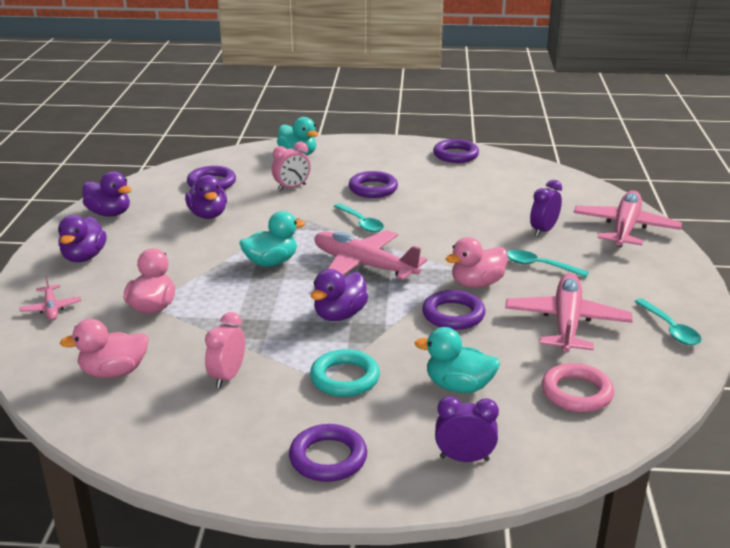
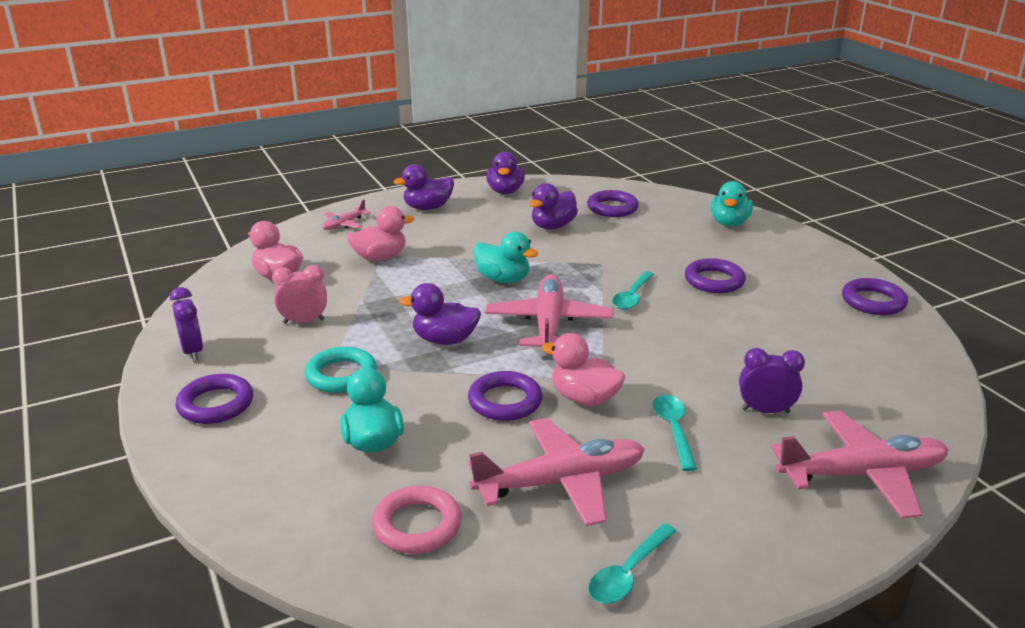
camera: 60 degrees right, 0 degrees up
pink clock [272,142,311,191] -> none
purple clock [435,396,499,462] -> purple clock moved to [170,287,203,361]

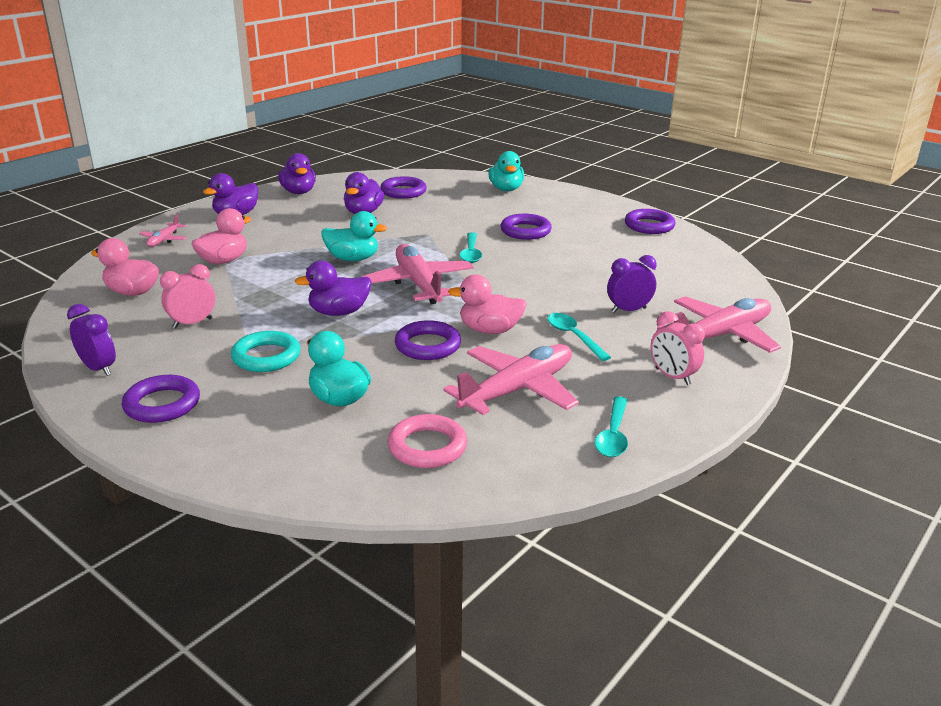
camera: 25 degrees left, 0 degrees up
none -> pink clock [651,311,705,385]

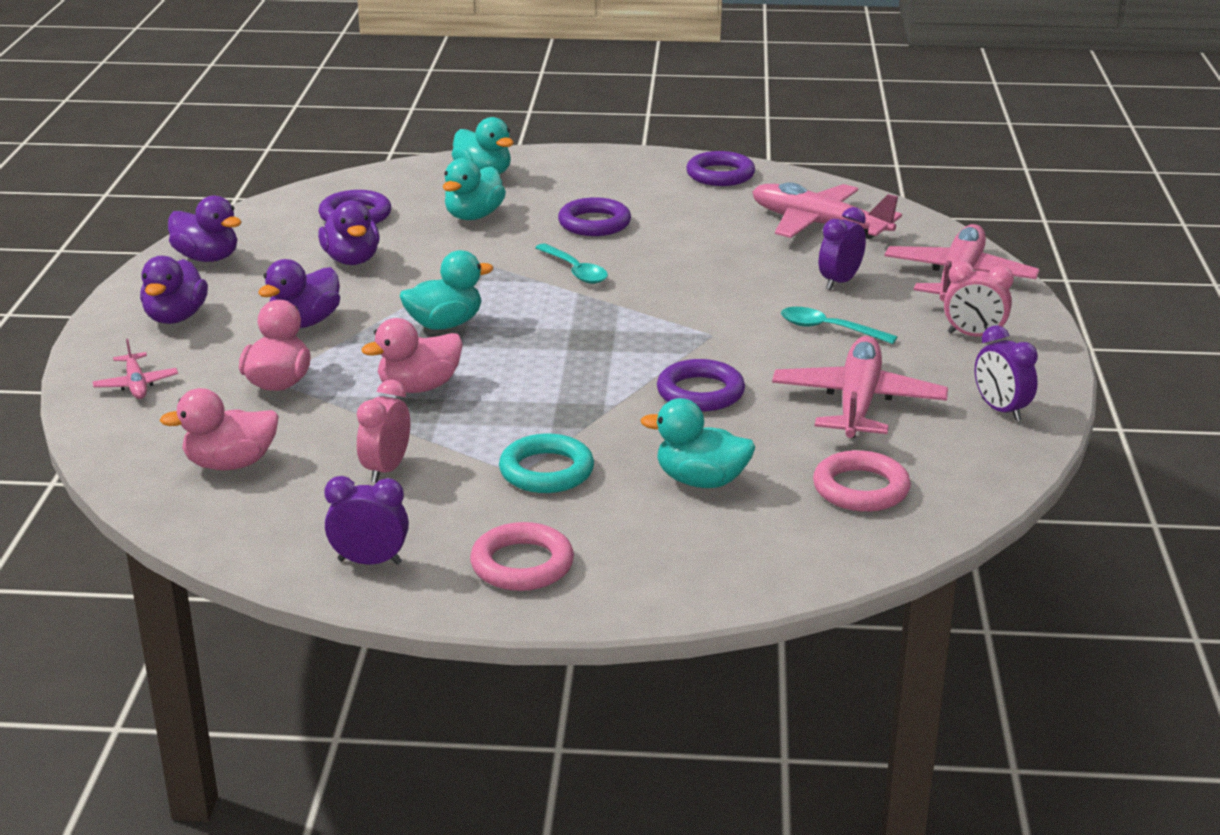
camera: 35 degrees left, 0 degrees up
purple ring [122,375,200,423] -> pink ring [470,522,574,591]
purple duck [295,261,371,316] -> purple duck moved to [258,259,340,328]
pink plane [361,244,474,304] -> pink plane moved to [752,182,902,239]
pink duck [448,275,527,334] -> pink duck moved to [361,318,463,393]
turquoise spoon [595,396,628,457] -> purple clock [975,325,1038,421]
none -> turquoise duck [443,158,506,220]

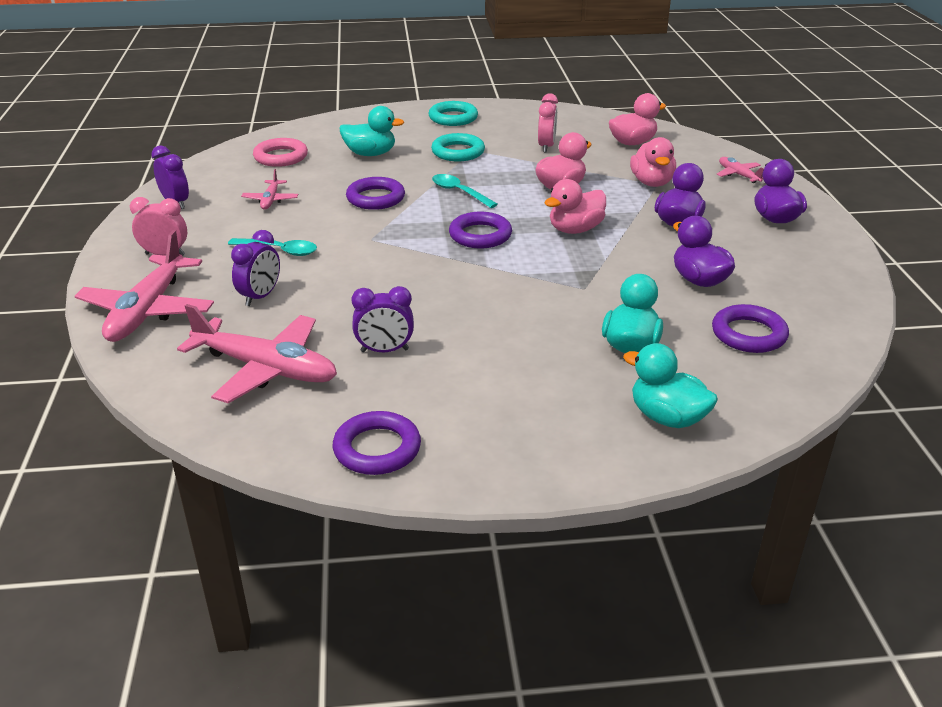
camera: 170 degrees right, 5 degrees up
purple duck [168,195,242,262] -> none
purple clock [324,476,409,565] -> purple clock moved to [351,286,414,352]
turquoise duck [399,250,493,330] -> pink duck [544,179,606,234]
pink ring [470,522,574,591] -> turquoise ring [429,101,478,126]
turquoise spoon [535,244,608,284] -> turquoise spoon moved to [432,174,498,208]
purple ring [558,197,631,236] -> purple ring moved to [449,212,512,248]
pink plane [772,336,948,438] -> pink plane [241,169,298,210], size x0.49

